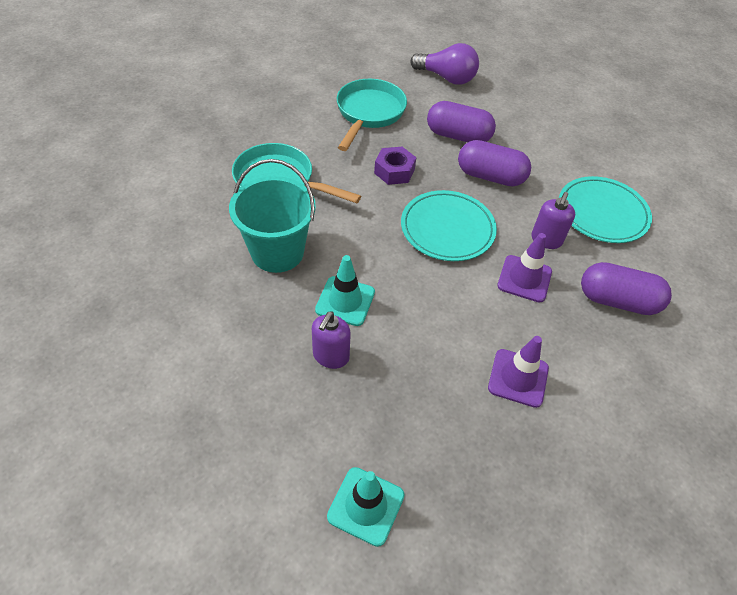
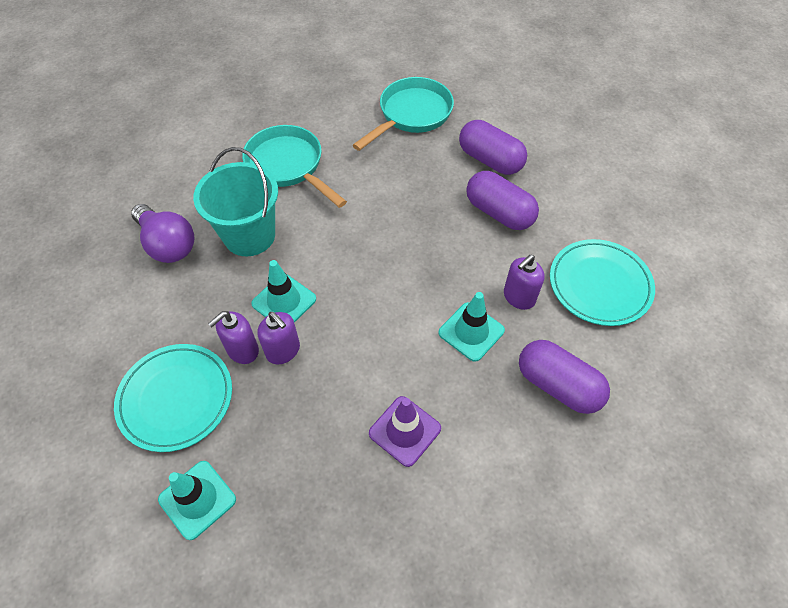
camera: 25 degrees right, 5 degrees up
purple nut [374,147,416,185] -> none
turquoise plate [401,190,497,261] -> turquoise plate moved to [114,344,232,452]
purple light bulb [410,43,479,85] -> purple light bulb moved to [131,204,195,263]
purple traffic cone [497,233,552,303] -> turquoise traffic cone [438,292,505,362]
none -> purple soap dispenser [258,312,300,364]

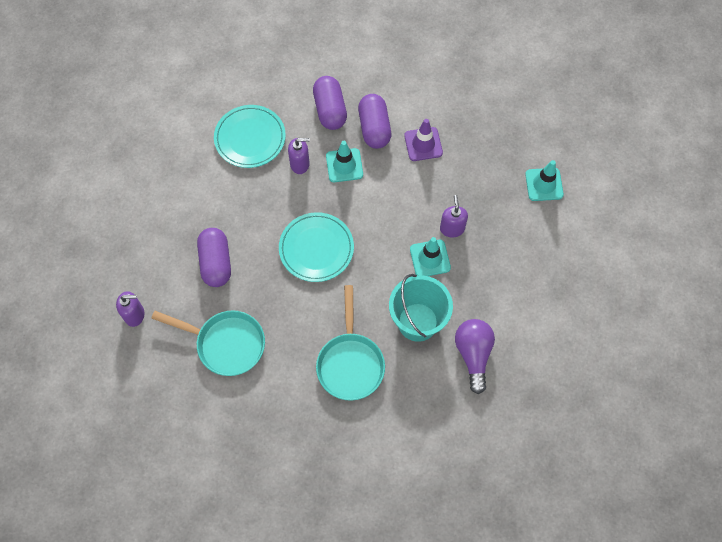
camera: 140 degrees left, 10 degrees up
turquoise plate [114,344,232,452] -> turquoise plate moved to [279,212,354,282]
purple soap dispenser [208,311,259,364] -> purple soap dispenser moved to [116,291,145,327]
turquoise pan [353,77,454,151] -> turquoise pan turned 150 degrees counterclockwise [151,310,265,376]
purple capsule [466,171,539,230] -> purple capsule moved to [358,94,391,149]

